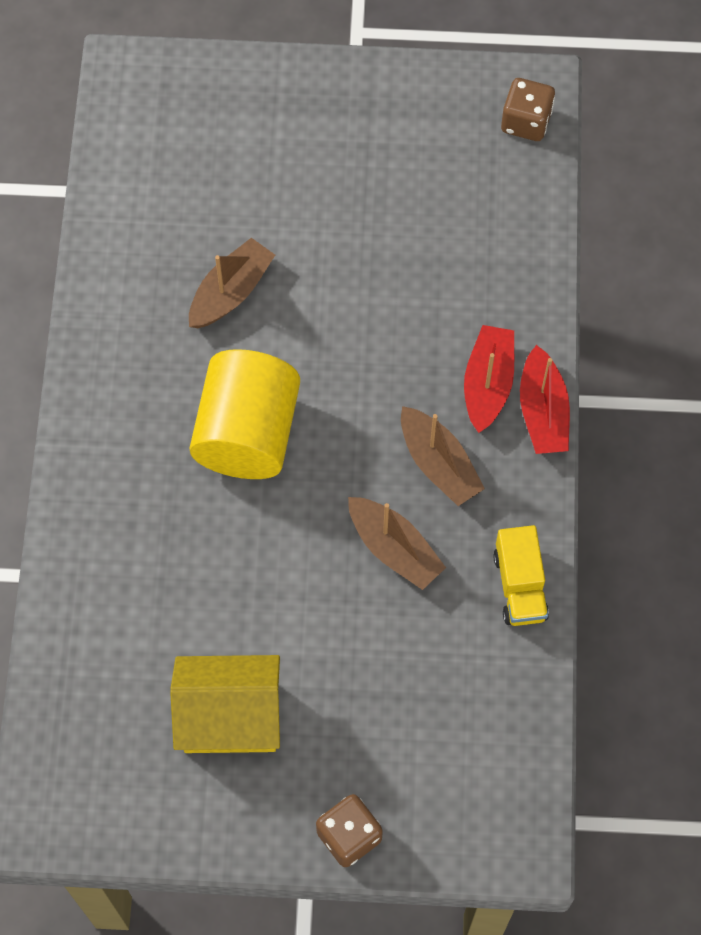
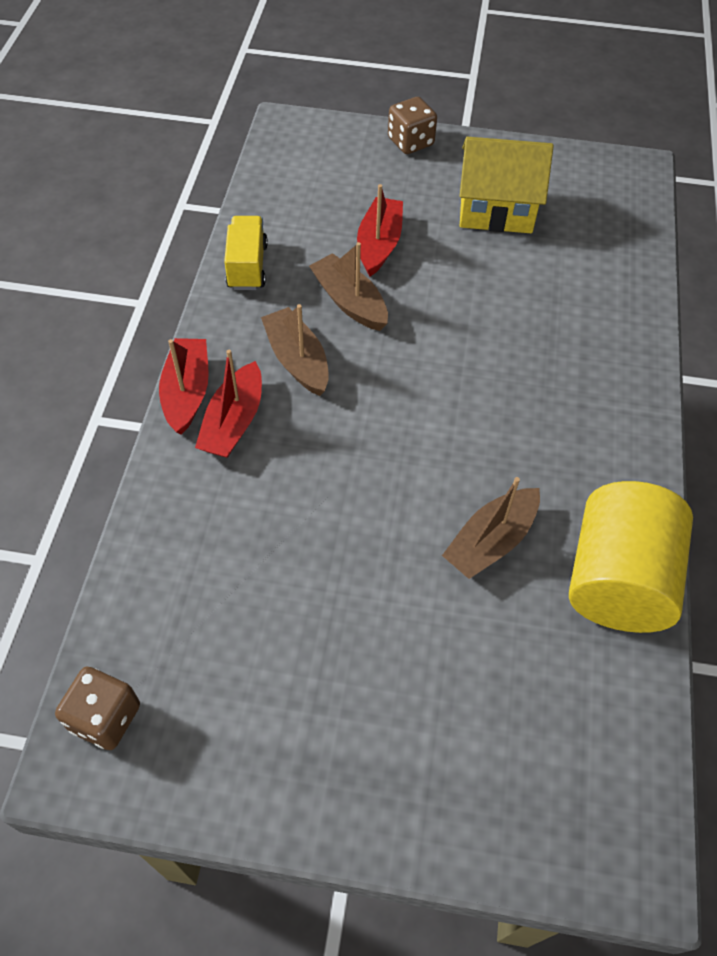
camera: 175 degrees left, 10 degrees down
yellow cylinder [189,349,300,479] -> yellow cylinder moved to [569,481,693,633]
none -> red boat [357,184,403,276]

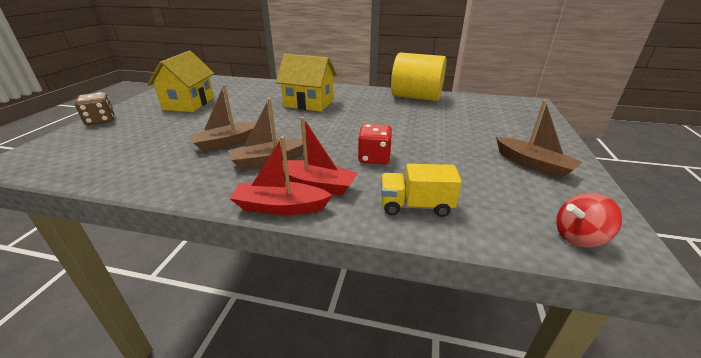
camera: 85 degrees left, 25 degrees down
brown dice [55,666,140,750] -> red spinning top [556,193,622,247]
yellow truck [224,216,268,290] -> yellow truck moved to [381,164,462,217]
red boat [357,184,403,276] -> none
brown boat [442,477,540,579] -> brown boat moved to [496,100,582,179]
none -> yellow house [276,54,337,112]
none -> red dice [358,124,392,165]

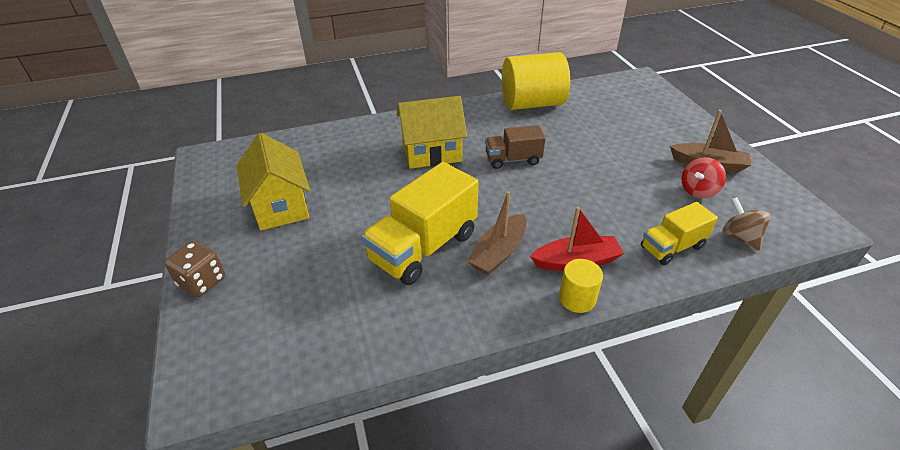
camera: 30 degrees left, 10 degrees up
brown boat [188,84,256,152] -> yellow truck [361,162,478,285]
red boat [229,136,332,215] -> yellow cylinder [559,259,603,313]
red dice [358,124,392,165] -> none
red spinning top [556,193,622,247] -> red spinning top moved to [682,157,726,198]
none -> brown truck [485,125,546,169]
none -> brown spinning top [723,197,771,250]

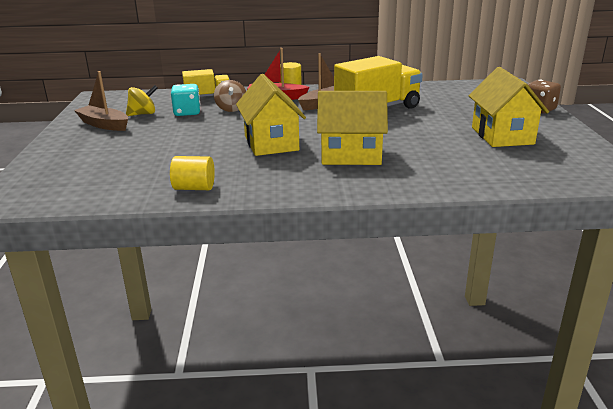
camera: 165 degrees left, 15 degrees down
brown truck [485,125,546,169] -> yellow house [236,74,306,156]
yellow cylinder [502,52,570,110] -> yellow cylinder [170,156,215,190], size x0.48
red spinning top [682,157,726,198] -> yellow spinning top [126,85,158,116]
brown spinning top [723,197,771,250] -> brown spinning top moved to [214,80,246,112]
none -> turquoise dice [171,84,201,116]

